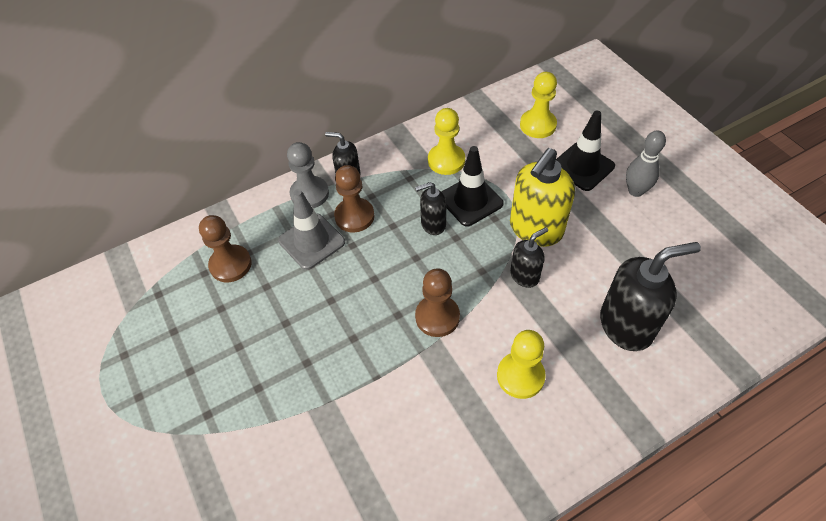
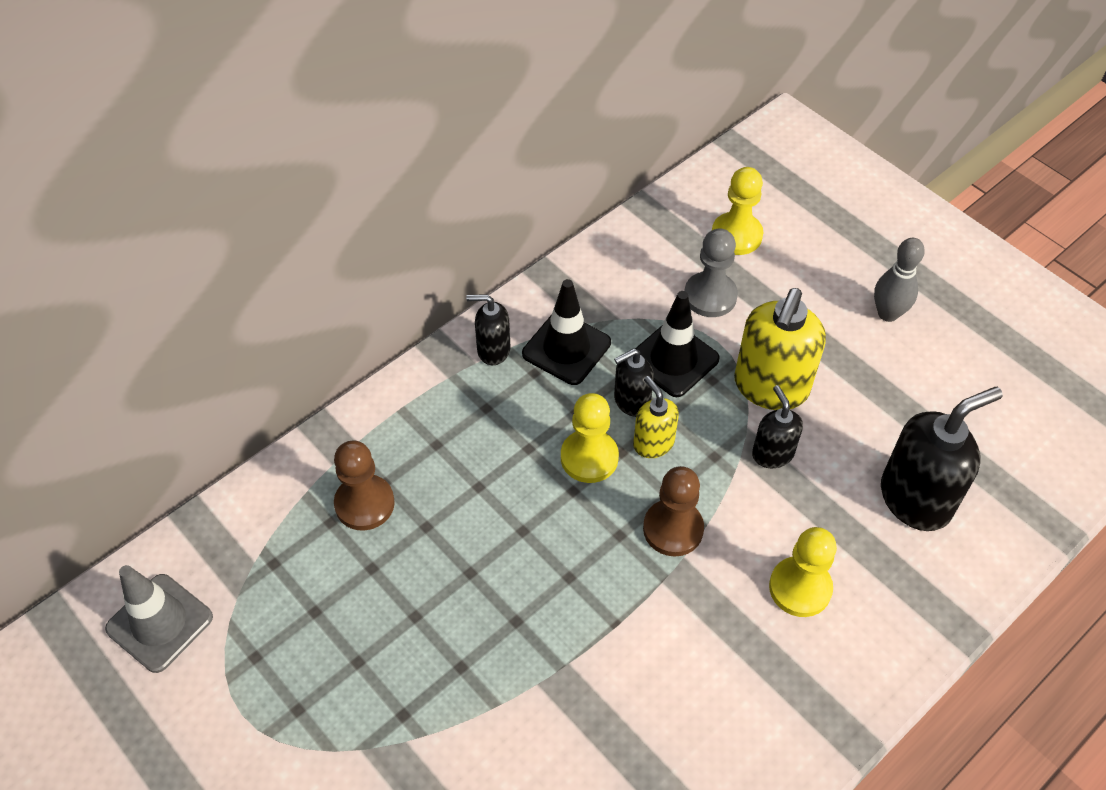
camera: 15 degrees left, 0 degrees up
grey traffic cone [278,189,345,270] -> grey traffic cone moved to [105,565,213,673]
grey pawn [287,142,329,208] -> grey pawn moved to [684,228,738,317]
brown pawn [334,165,375,233] -> none
yellow pawn [428,108,465,175] -> yellow pawn moved to [561,393,619,483]
black soap dispenser [510,227,548,288] -> black soap dispenser turned 60 degrees counterclockwise [752,385,803,468]
black traffic cone [556,111,615,191] -> black traffic cone moved to [522,279,611,385]
none -> yellow soap dispenser [633,376,679,458]

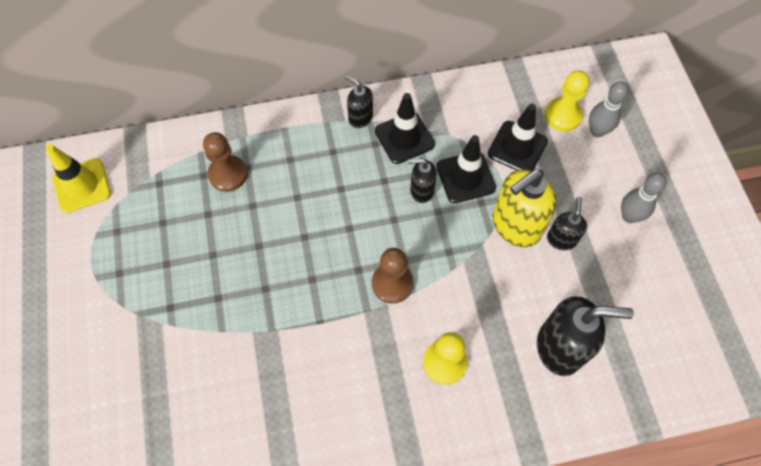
camera: 30 degrees right, 10 degrees up
grey traffic cone [105,565,213,673] -> yellow traffic cone [45,144,111,213]
yellow pawn [561,393,619,483] -> none
yellow soap dispenser [633,376,679,458] -> none
grey pawn [684,228,738,317] -> black traffic cone [488,103,548,171]
black soap dispenser [752,385,803,468] -> black soap dispenser moved to [547,197,587,250]
none -> grey bowling pin [589,82,629,137]

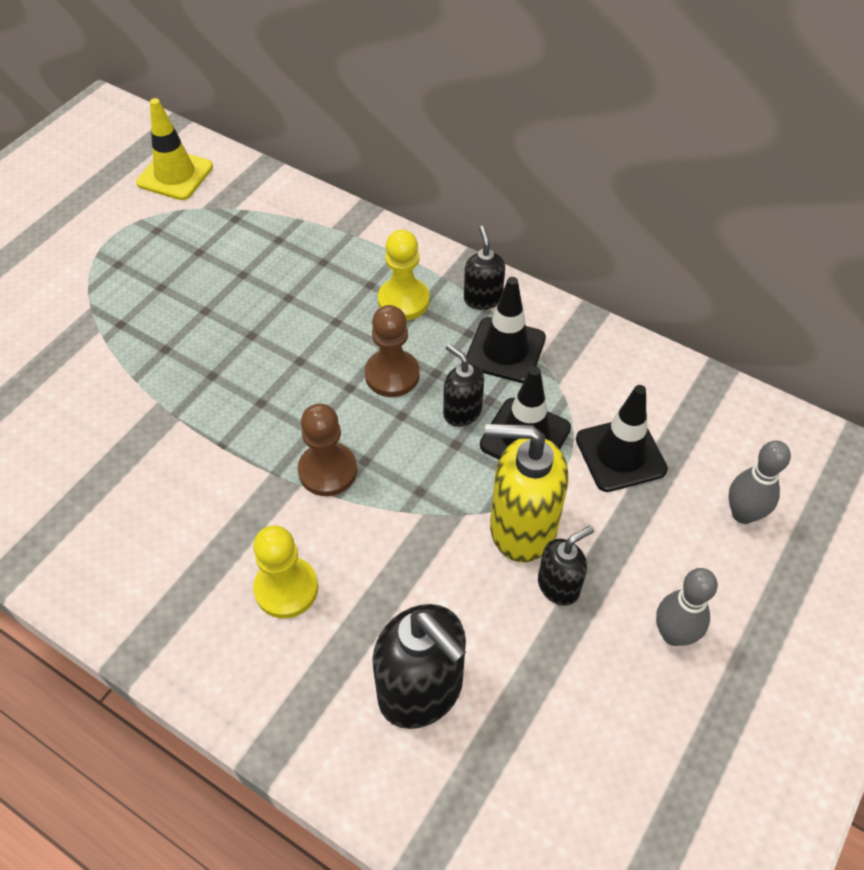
camera: 45 degrees right, 10 degrees down
brown pawn [203,132,248,192] -> brown pawn moved to [365,305,420,397]
yellow pawn [544,70,590,132] -> yellow pawn moved to [378,230,430,320]

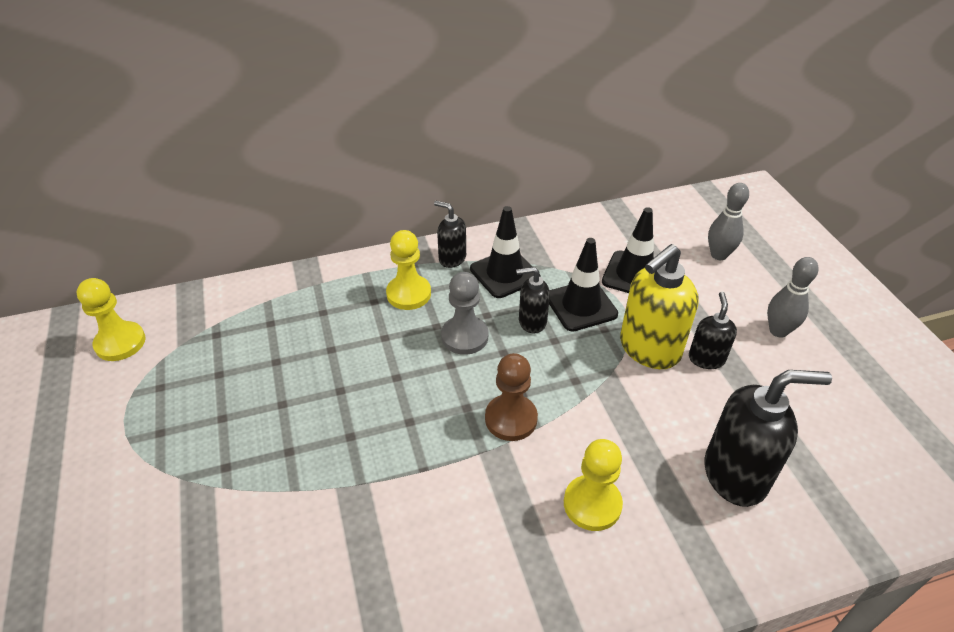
camera: 50 degrees left, 10 degrees down
yellow traffic cone [136,98,213,200] -> yellow pawn [77,278,145,361]
brown pawn [365,305,420,397] -> grey pawn [441,272,488,355]

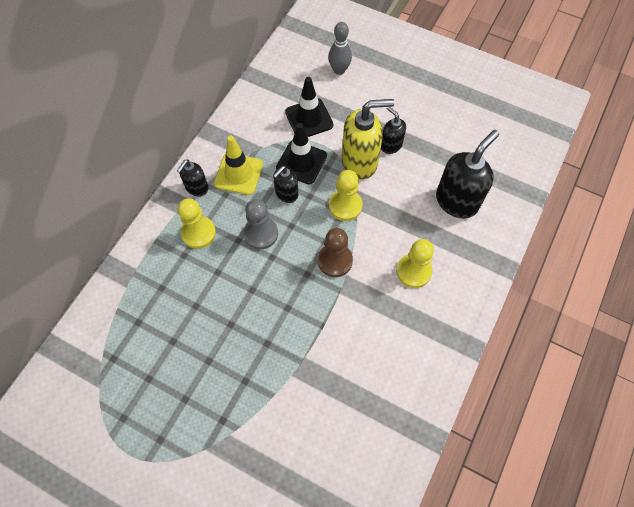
camera: 45 degrees left, 20 degrees up
yellow pawn [77,278,145,361] -> yellow pawn moved to [329,170,363,221]
black soap dispenser [434,201,466,268] -> black soap dispenser turned 45 degrees counterclockwise [177,159,208,196]
black traffic cone [470,206,540,298] -> yellow traffic cone [214,136,263,195]
yellow soap dispenser [620,244,699,369] -> yellow soap dispenser turned 105 degrees counterclockwise [342,99,394,180]
grey bowling pin [767,257,819,338] -> none

